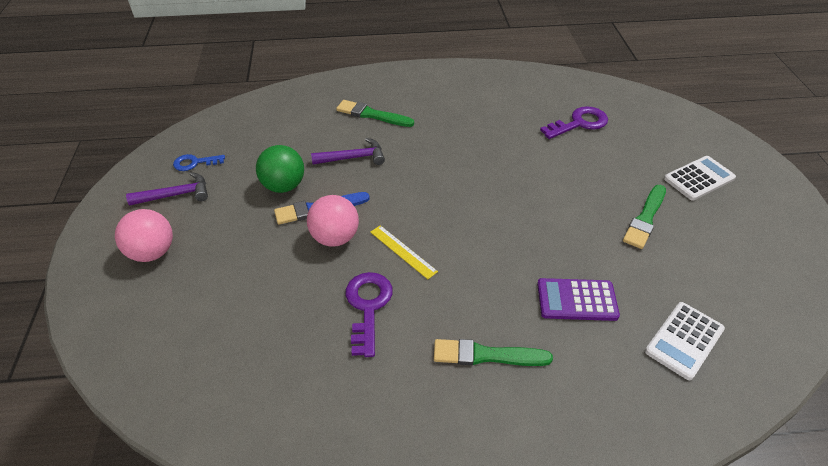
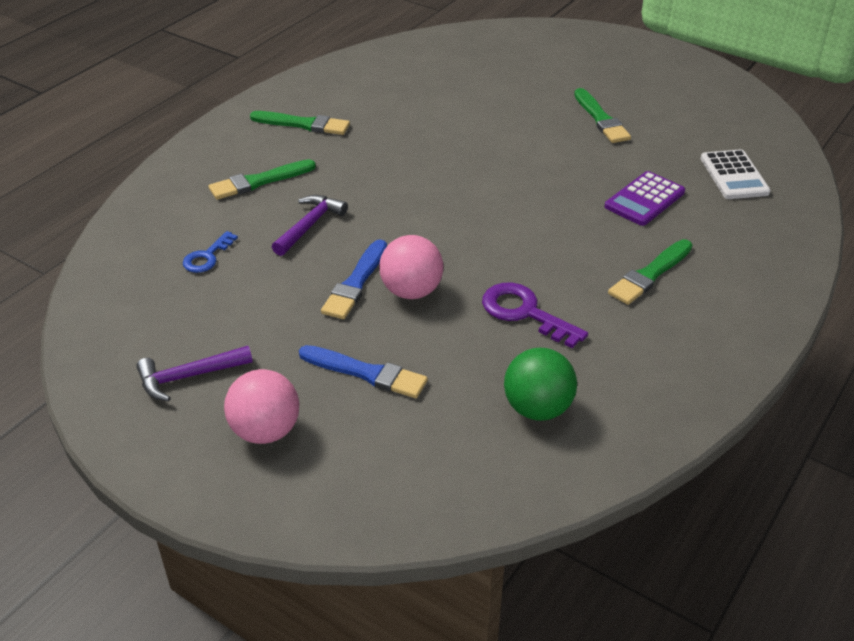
camera: 50 degrees left, 5 degrees down
purple hammer [126,172,208,206] -> purple hammer turned 135 degrees counterclockwise [136,346,253,401]
blue key [173,154,225,171] -> blue key moved to [183,231,238,273]
green ball [256,145,304,193] -> green ball moved to [504,348,577,421]
yellow ruler [370,225,438,279] -> none
purple key [540,106,608,139] -> none
white calculator [664,156,736,201] -> none
none -> green brush [250,111,350,135]
none -> blue brush [299,345,428,398]

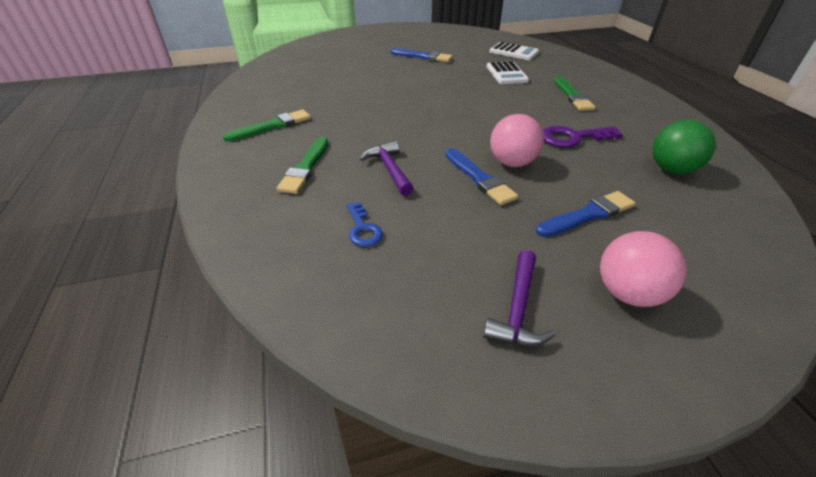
camera: 50 degrees left, 0 degrees up
green brush [574,88,631,143] -> blue brush [390,48,453,62]
purple calculator [605,171,685,226] -> white calculator [487,61,529,84]

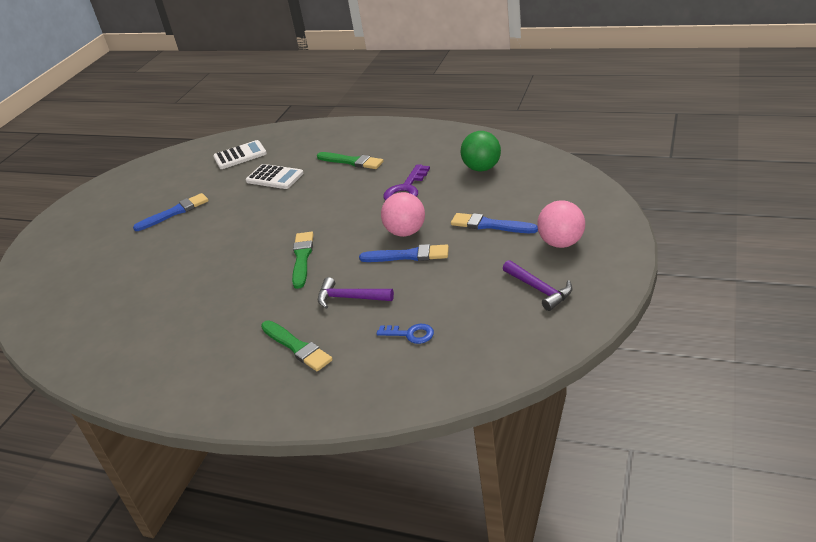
camera: 50 degrees left, 5 degrees down
green brush [223,110,311,142] -> green brush moved to [292,232,313,289]
blue brush [536,191,635,237] -> blue brush turned 75 degrees counterclockwise [451,213,538,233]

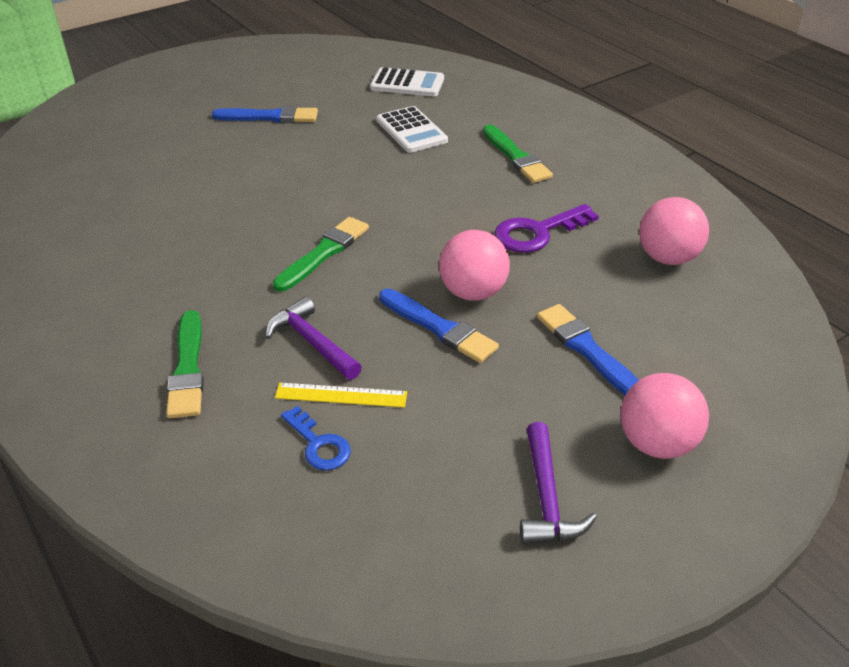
camera: 30 degrees right, 5 degrees up
green ball [461,131,501,171] -> pink ball [639,197,709,265]
none -> yellow ruler [275,383,407,408]

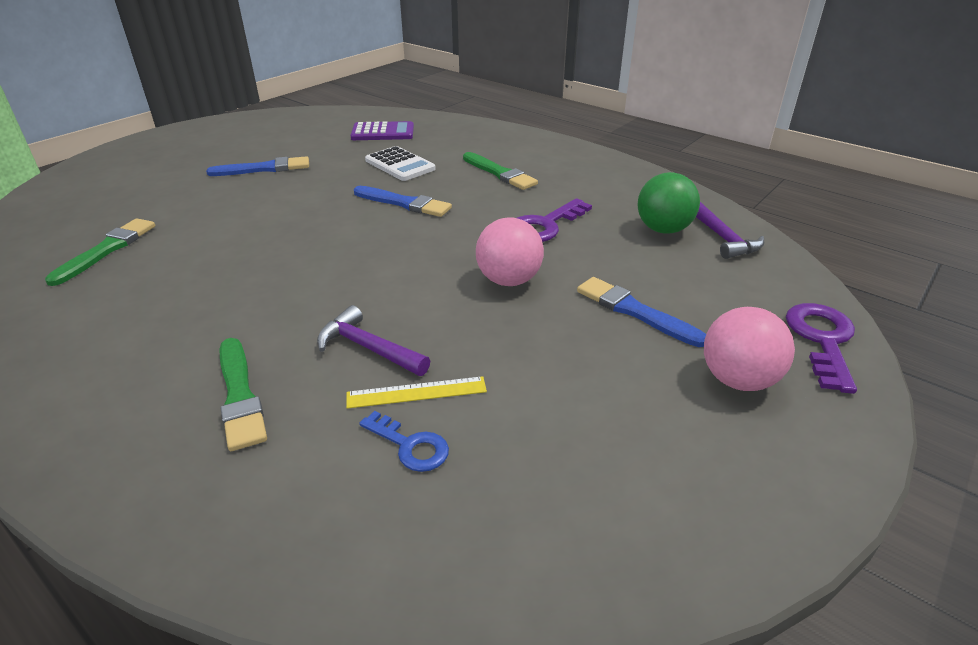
camera: 15 degrees left, 5 degrees down
green brush [273,217,369,292] -> green brush moved to [45,218,155,286]
white calculator [370,67,444,96] -> purple calculator [350,121,414,140]
blue brush [379,288,499,363] -> blue brush moved to [354,186,452,217]
purple hammer [520,422,597,544] -> purple hammer moved to [696,202,764,259]
pink ball [639,197,709,265] -> green ball [637,172,700,234]
none -> purple key [786,303,857,394]

